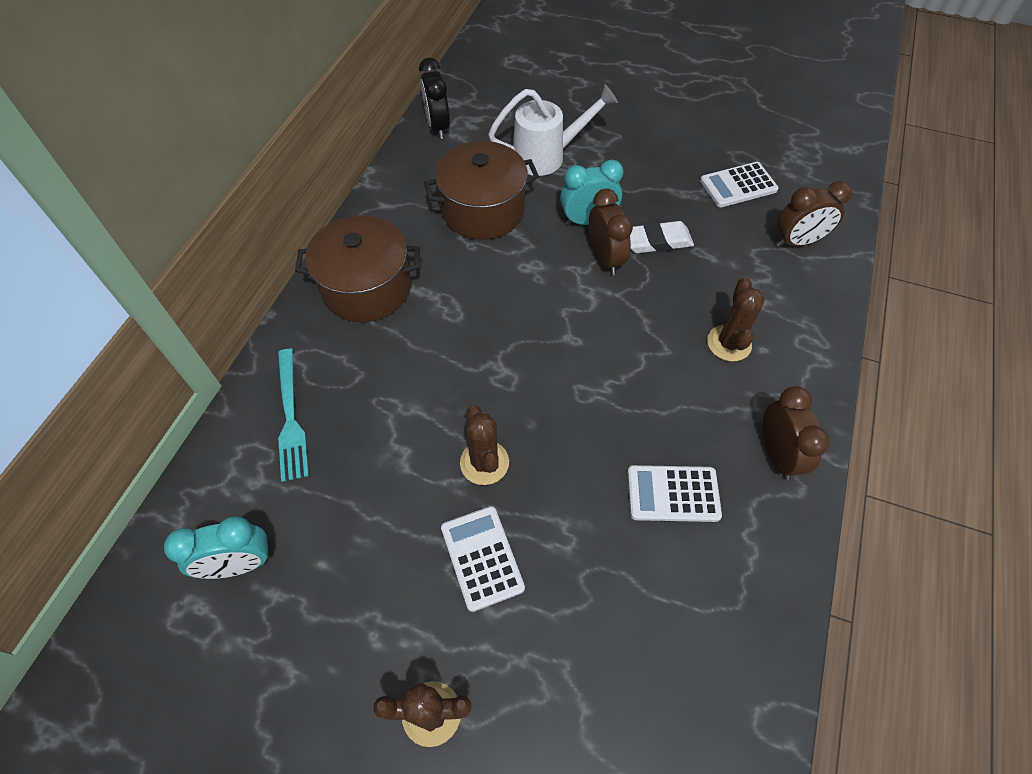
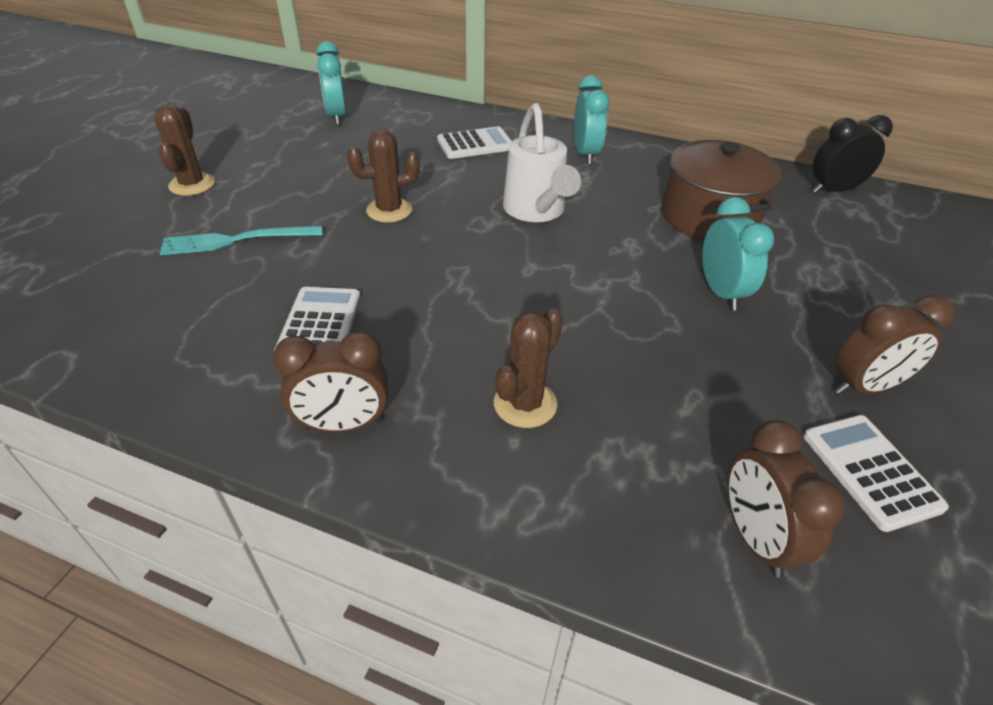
camera: 90 degrees right, 15 degrees down
turquoise fork [278,349,309,482] -> turquoise fork moved to [160,225,323,255]
brown pot [295,215,420,322] -> turquoise clock [574,75,610,164]
white calculator [441,506,525,612] -> white calculator moved to [437,126,512,159]
white watering can [488,84,618,176] -> white watering can moved to [503,103,581,222]
brown clock [589,189,633,275] -> brown clock moved to [834,295,955,395]
white eraser [630,221,694,253] -> none
brown cactus [707,277,765,361] -> brown cactus turned 60 degrees counterclockwise [494,308,563,428]

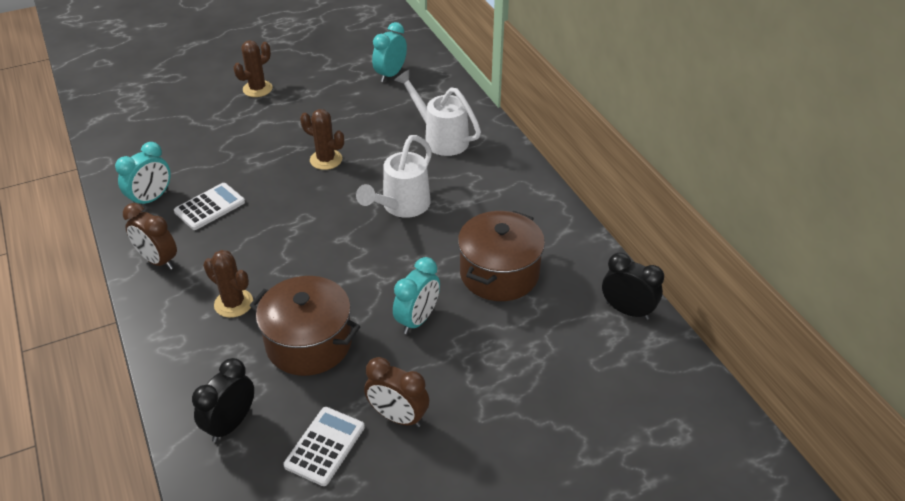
camera: 45 degrees right, 0 degrees up
turquoise fork [160,225,323,255] -> none
white calculator [437,126,512,159] -> white watering can [394,70,481,156]
brown cactus [494,308,563,428] -> brown cactus turned 45 degrees clockwise [203,250,253,318]
turquoise clock [574,75,610,164] -> turquoise clock moved to [115,142,171,204]
brown clock [728,420,845,578] -> black clock [192,358,254,442]
none -> brown pot [250,276,360,376]

